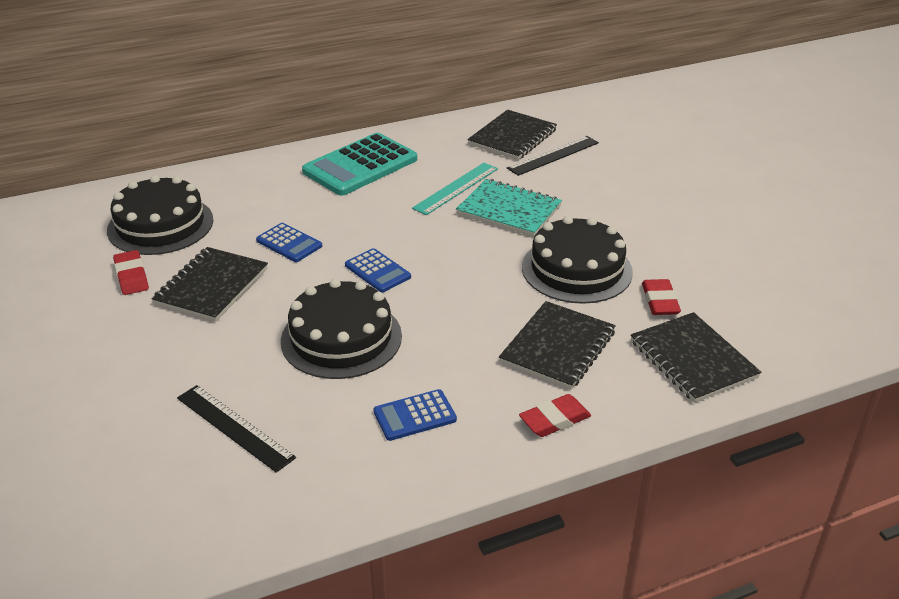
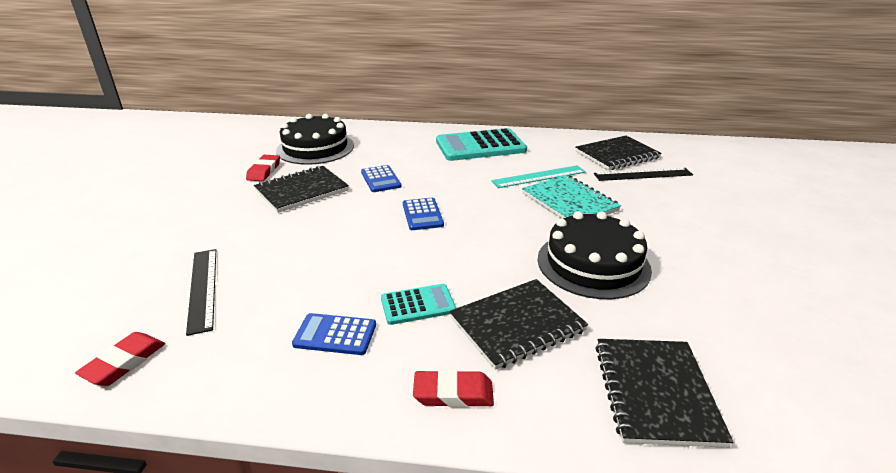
camera: 30 degrees right, 5 degrees down
black cake [281,279,402,379] -> none
red eraser [642,279,681,315] -> red eraser moved to [75,332,165,386]
none -> turquoise calculator [381,284,456,325]

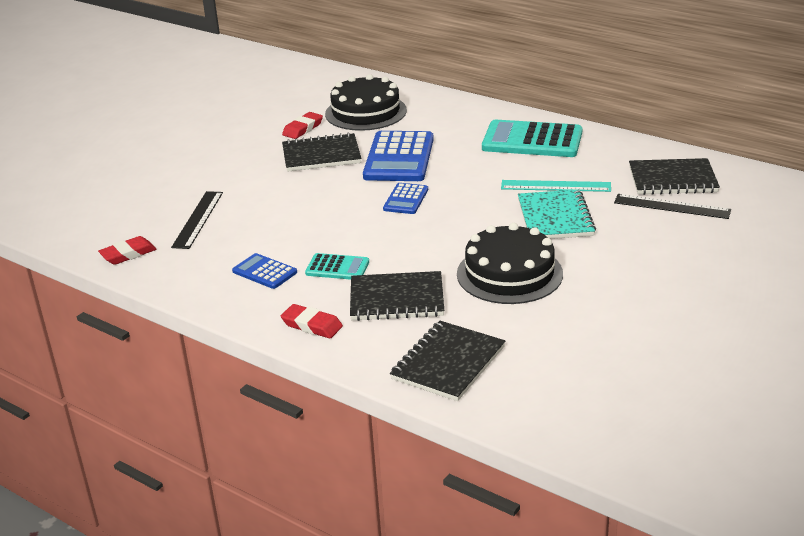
camera: 30 degrees right, 0 degrees up
blue calculator [361,165,402,192] -> blue calculator [363,131,434,181], size x1.93

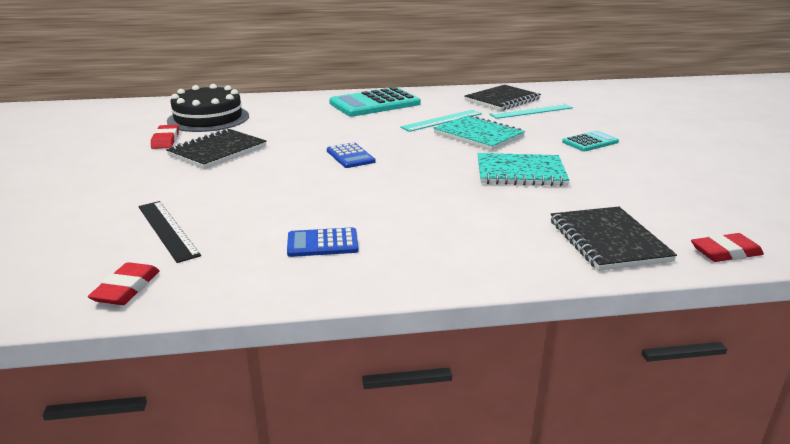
camera: 45 degrees left, 5 degrees down
red eraser [281,304,343,339] -> red eraser moved to [691,233,764,262]
turquoise calculator [305,253,369,280] -> turquoise calculator moved to [562,131,619,151]
black notebook [350,271,444,321] -> none
blue calculator [363,131,434,181] -> none
black cake [457,223,563,304] -> turquoise notebook [478,153,569,186]
black ruler [614,194,731,219] -> turquoise ruler [489,104,573,119]

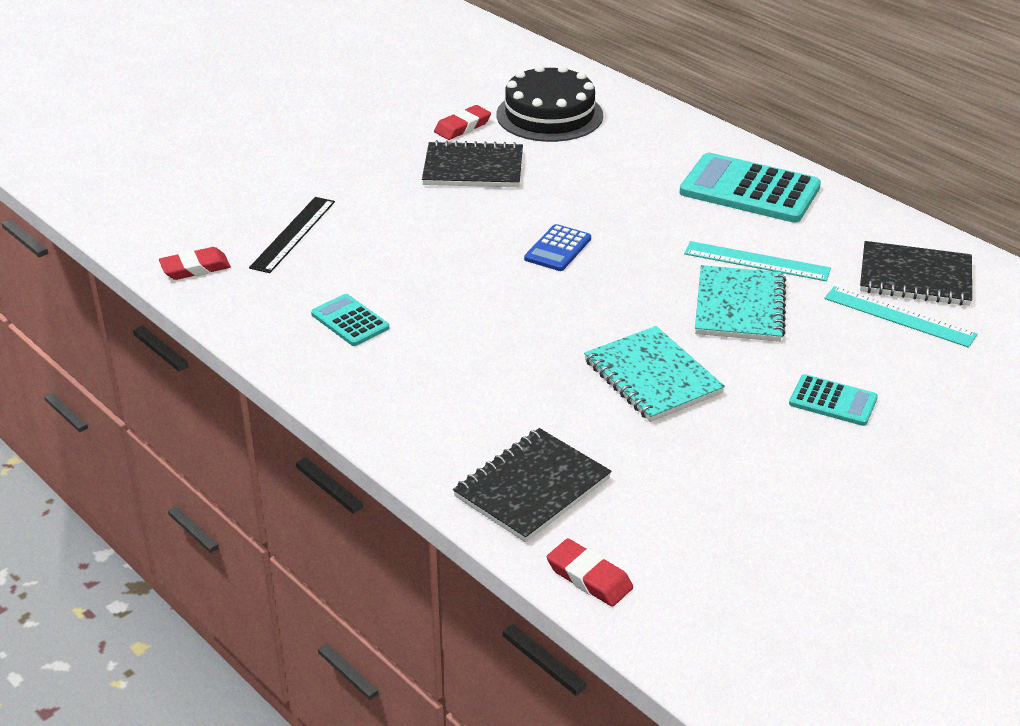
camera: 55 degrees right, 10 degrees up
blue calculator [287,227,359,257] -> turquoise calculator [311,294,389,346]

